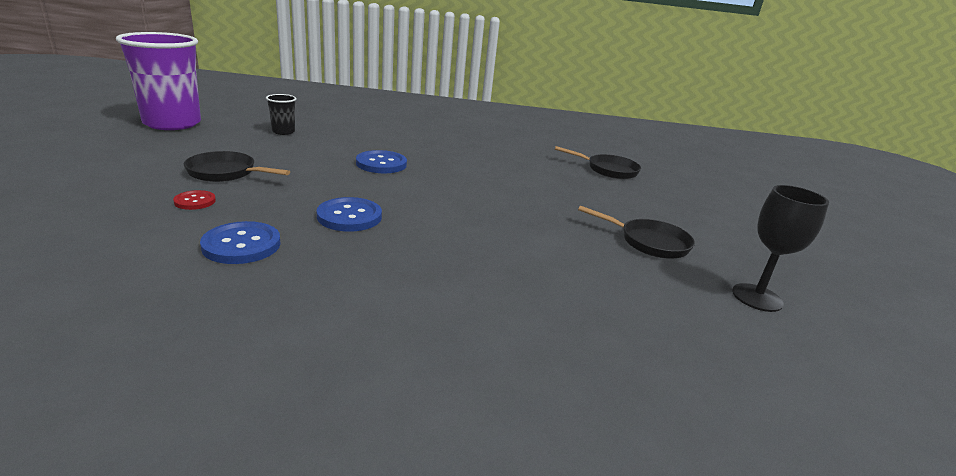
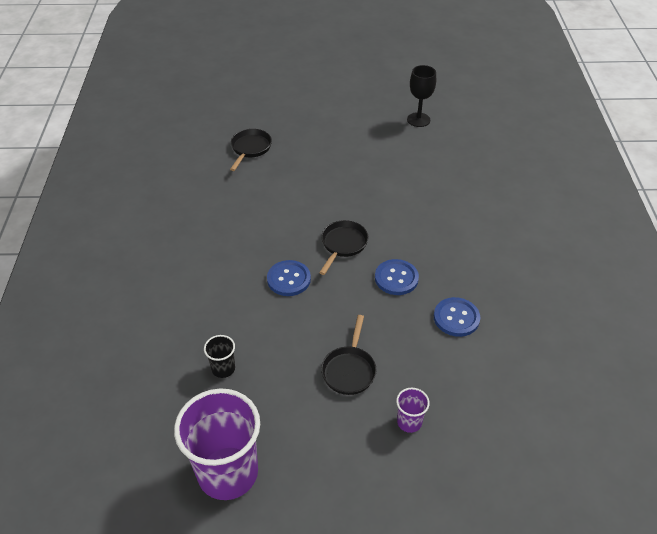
camera: 90 degrees left, 20 degrees up
red button [173,190,216,210] -> none
black pan [578,206,695,259] -> black pan moved to [319,220,369,275]
none -> purple cup [396,388,430,433]

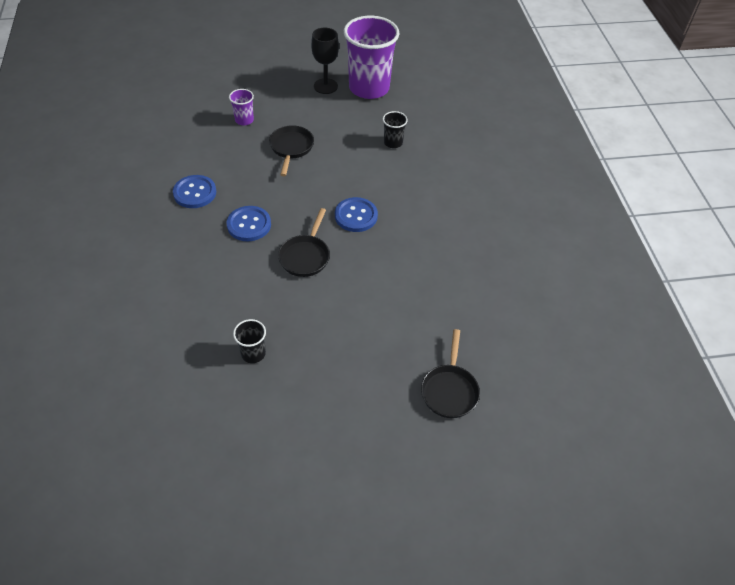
camera: 170 degrees right, 5 degrees up
black goblet [407,65,436,127] -> black goblet moved to [311,28,339,94]
none -> black cup [233,319,266,363]

